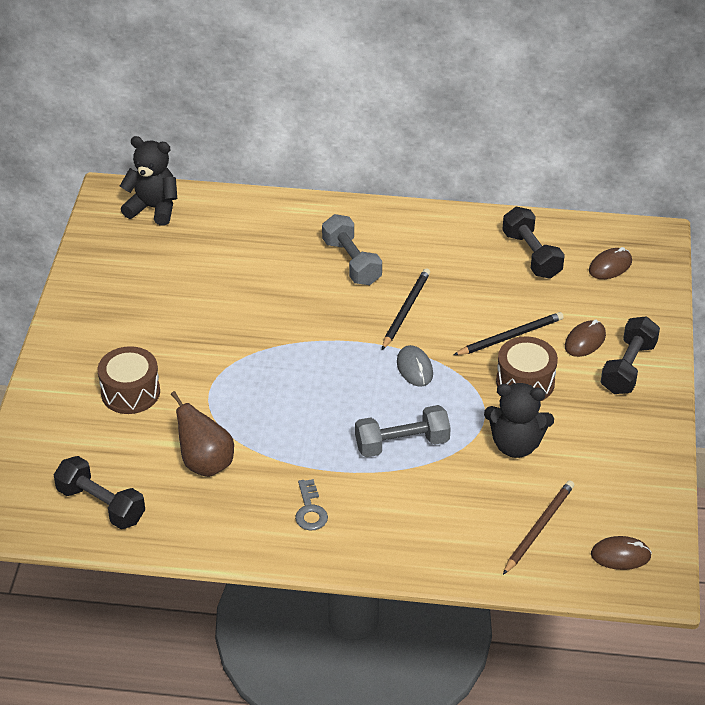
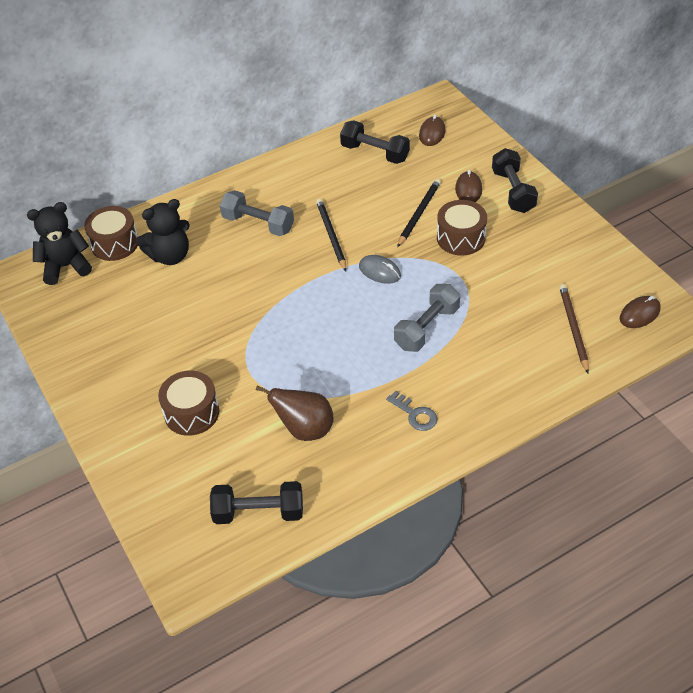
camera: 35 degrees left, 5 degrees up
black teddy bear [484,383,554,458] -> black teddy bear moved to [136,199,190,265]
none -> brown drum [84,206,138,261]

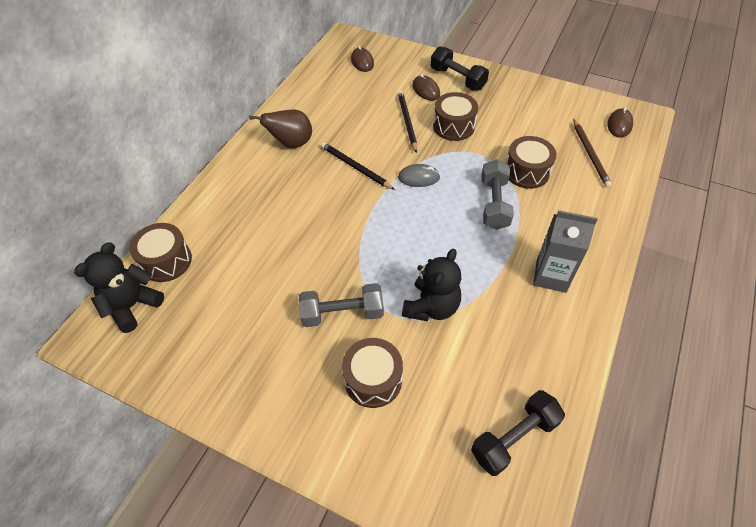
camera: 35 degrees left, 5 degrees up
black teddy bear [136,199,190,265] -> black teddy bear moved to [402,249,461,321]
grey dumbbell [220,190,294,236] -> grey dumbbell moved to [299,283,384,327]
brown pear [256,385,334,441] -> brown pear moved to [250,110,312,148]
black dumbbell [340,121,410,164] -> none
grey key [386,391,437,431] -> grey carton [533,210,598,293]
brown pencil [559,284,589,373] -> brown pencil turned 150 degrees counterclockwise [573,119,612,188]
none -> brown drum [506,136,557,189]

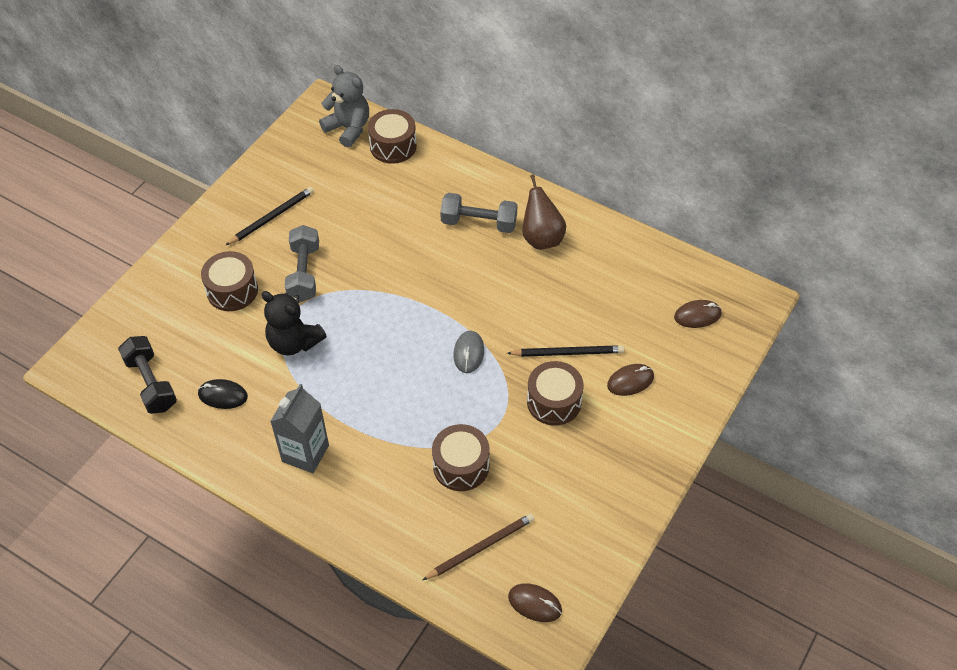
camera: 95 degrees right, 0 degrees up
black teddy bear [74,242,164,333] -> grey teddy bear [319,65,369,147]
black pencil [321,142,395,190] -> black pencil moved to [226,187,314,245]
black dumbbell [431,46,489,91] -> none
grey dumbbell [481,159,514,230] -> grey dumbbell moved to [440,193,517,233]
brown pencil [573,119,612,188] -> brown pencil turned 150 degrees clockwise [423,513,534,580]
none -> black mouse [198,379,248,409]

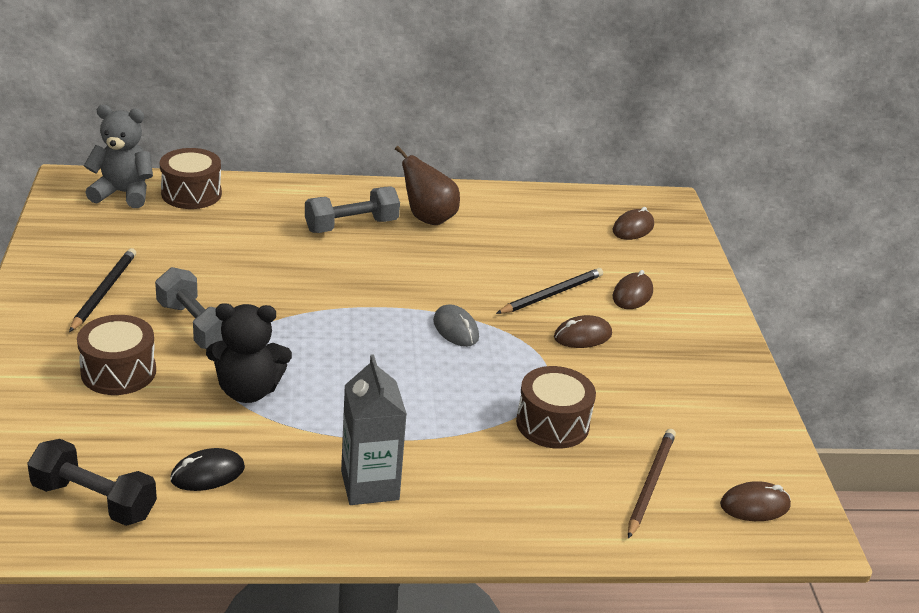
camera: 40 degrees left, 20 degrees down
brown drum [527,361,584,426] -> brown mouse [554,315,612,348]

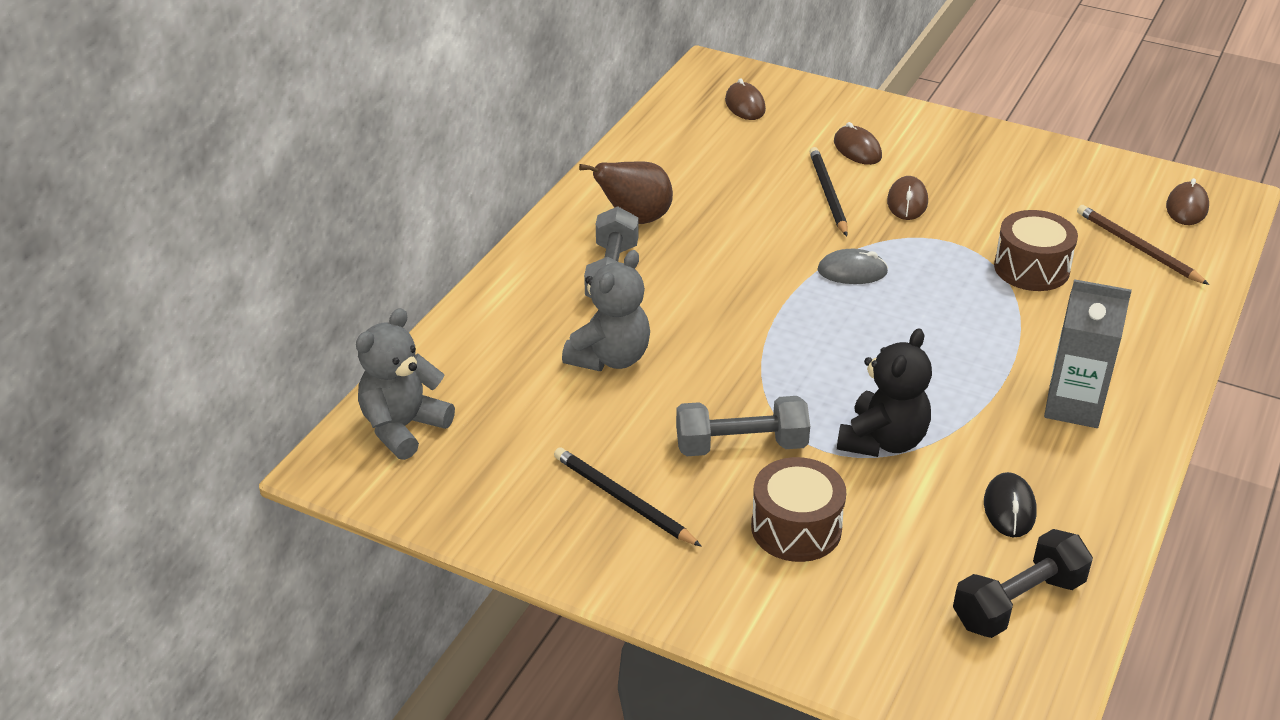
camera: 55 degrees left, 5 degrees up
brown drum [160,148,222,209] -> none
none -> grey teddy bear [562,250,650,371]

